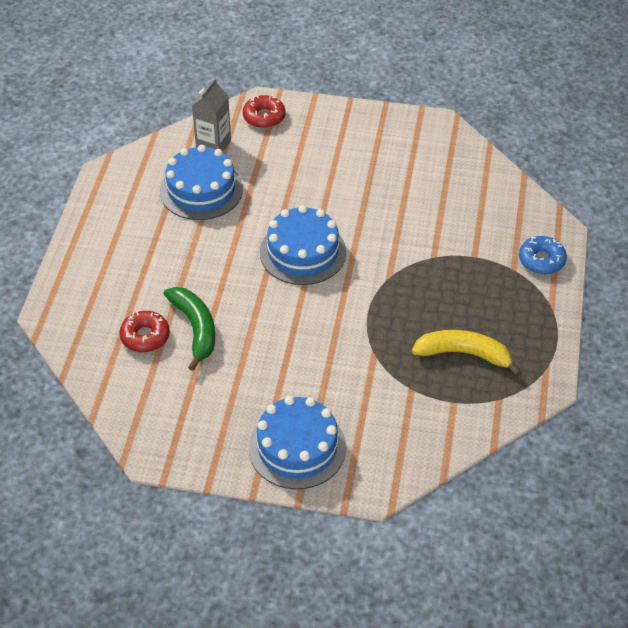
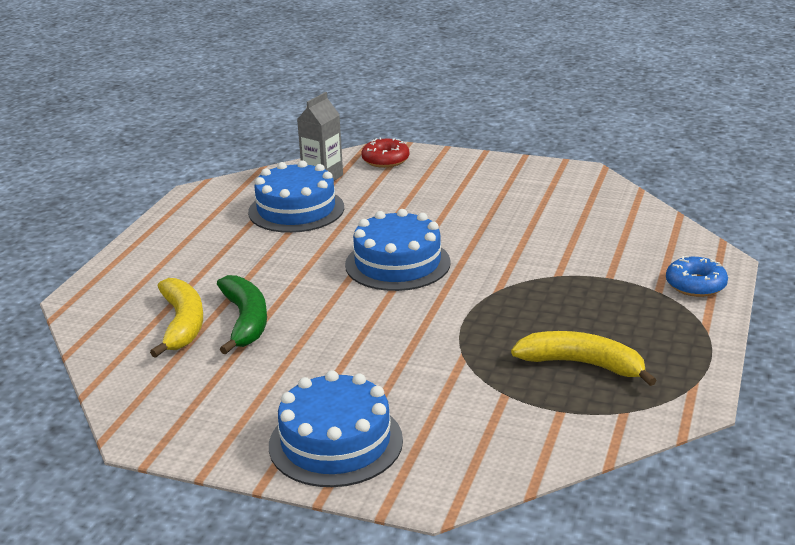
camera: 10 degrees right, 20 degrees down
red donut [120,311,170,352] -> yellow banana [150,278,203,358]

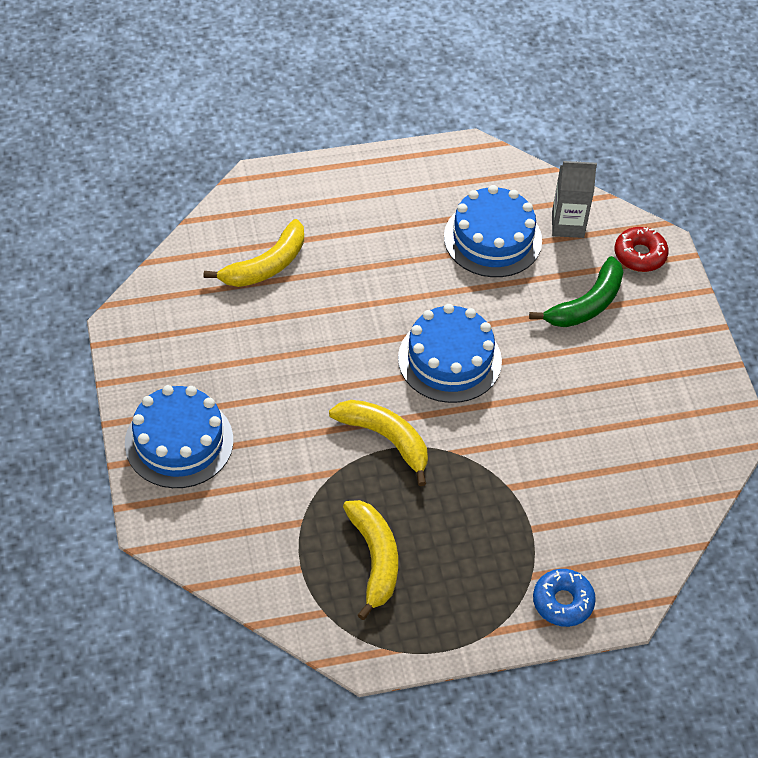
camera: 55 degrees right, 25 degrees up
green banana [217,275,267,355] -> green banana moved to [529,256,623,327]
none -> yellow banana [329,400,428,486]

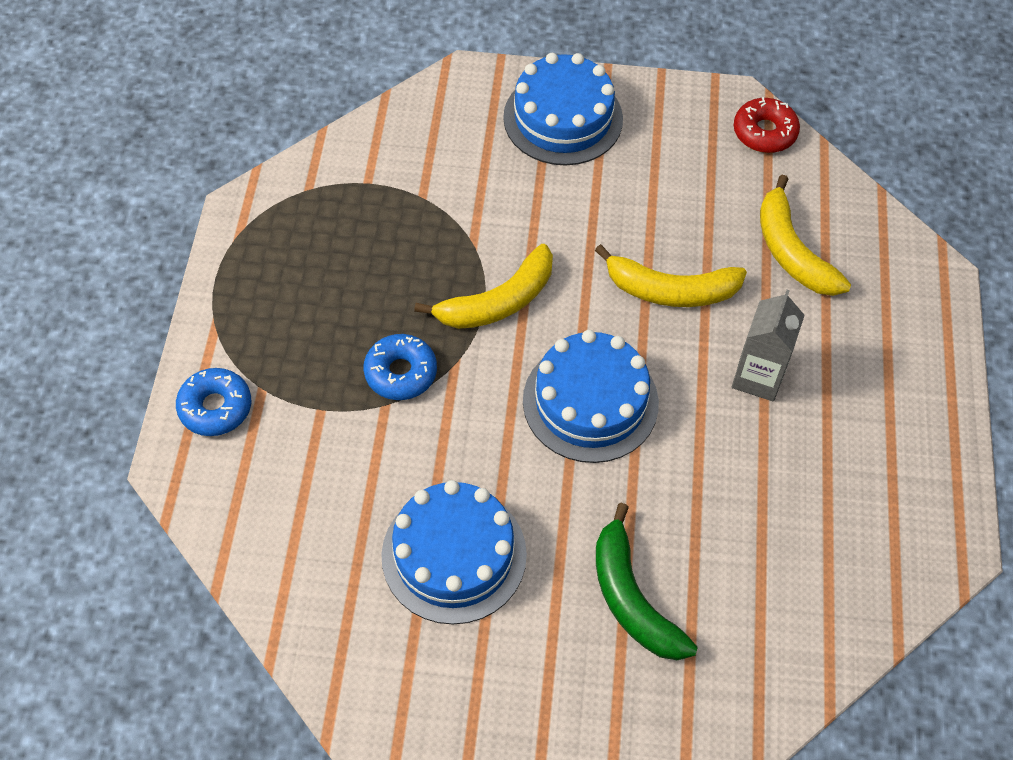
camera: 110 degrees right, 5 degrees up
yellow banana [343,500,398,620] -> yellow banana moved to [595,244,747,307]
blue cake [444,185,542,277] -> blue cake moved to [381,480,527,625]
grey carton [552,161,597,238] -> grey carton moved to [732,290,805,401]
red donut [615,227,669,272] -> red donut moved to [734,97,800,153]
none -> blue donut [364,334,437,400]

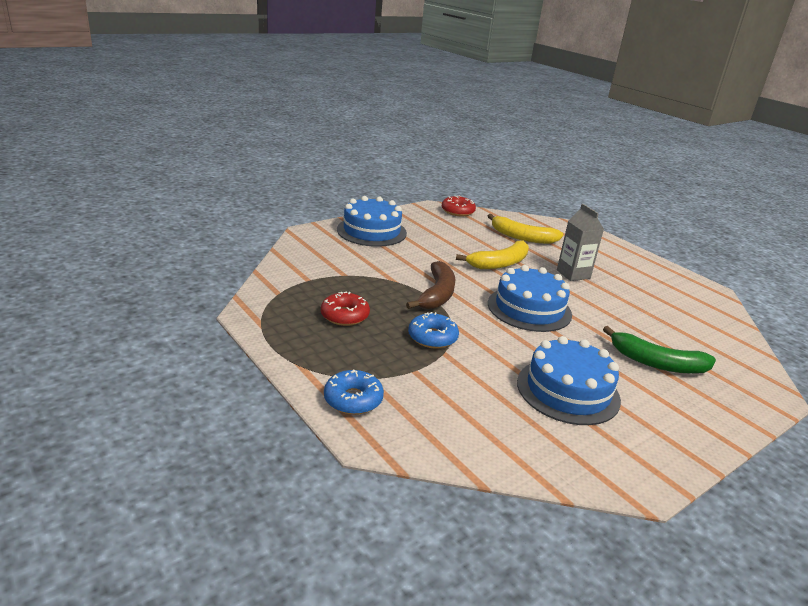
camera: 45 degrees left, 30 degrees down
yellow banana [414,244,553,329] -> brown banana [406,261,456,309]
none -> red donut [321,291,370,326]

